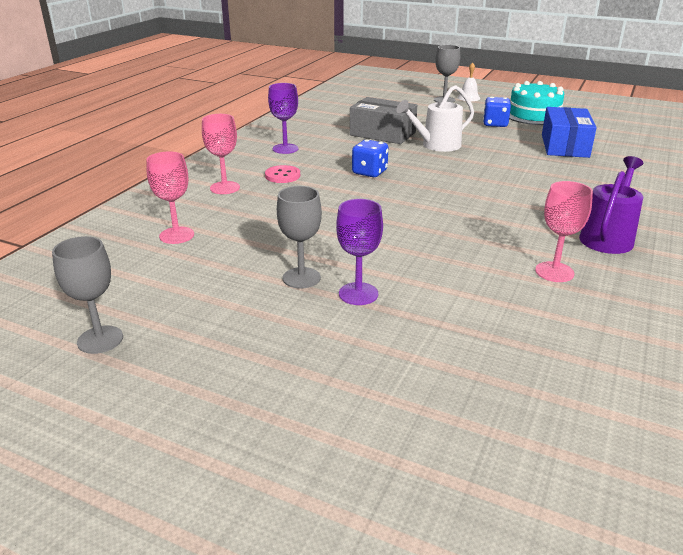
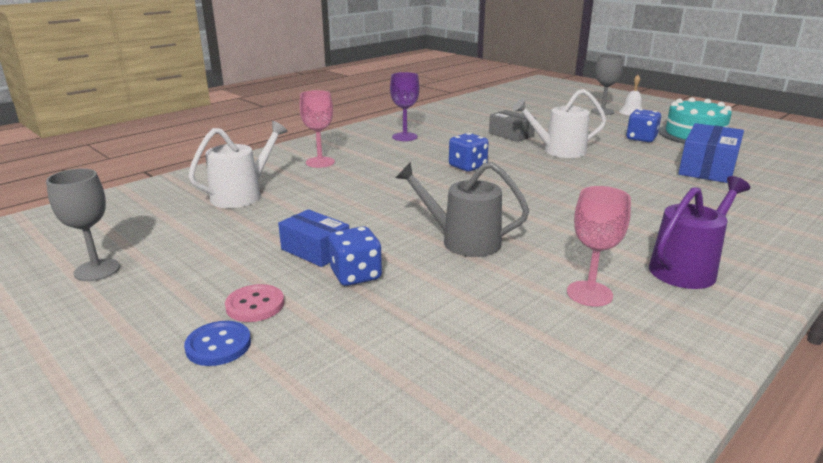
camera: 20 degrees right, 5 degrees down
pink goblet [146,151,194,244] -> white watering can [188,121,288,208]
pink button [265,165,300,183] -> pink button moved to [225,284,284,322]
grey goblet [277,186,322,289] -> blue box [278,209,349,267]
purple goblet [336,199,383,305] -> blue dice [329,226,382,286]
grey box [350,97,417,144] -> grey box [489,110,536,142], size x0.65
none -> blue button [184,321,251,366]
none -> grey watering can [396,162,529,257]

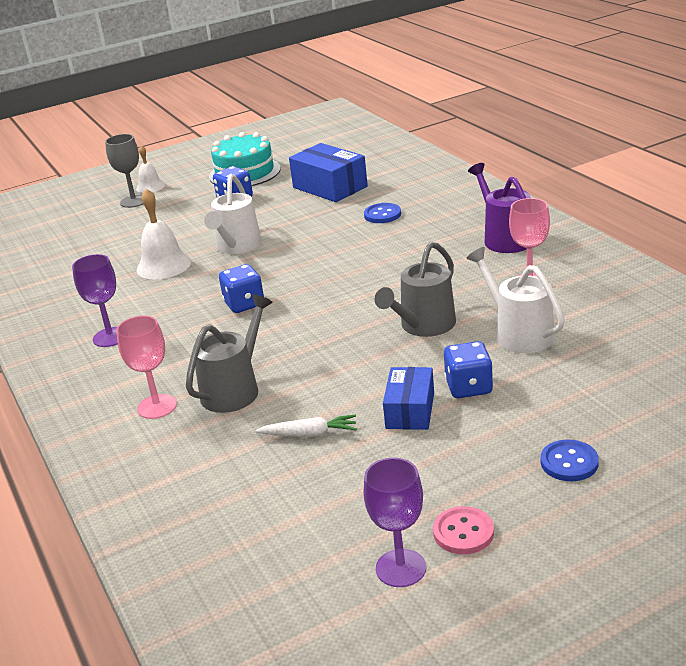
camera: 70 degrees left, 5 degrees up
grey goblet [46,168,120,281] -> purple goblet [364,458,426,587]
white watering can [188,121,288,208] -> white watering can moved to [466,247,565,353]
pink button [225,284,284,322] -> pink button moved to [433,506,494,554]
blue box [278,209,349,267] -> blue box turned 45 degrees counterclockwise [383,367,434,430]
grey box [489,110,536,142] -> white bell [137,188,191,279]
none -> grey watering can [186,294,273,413]
none -> white carrot [255,415,357,437]
none -> blue button [364,203,401,223]

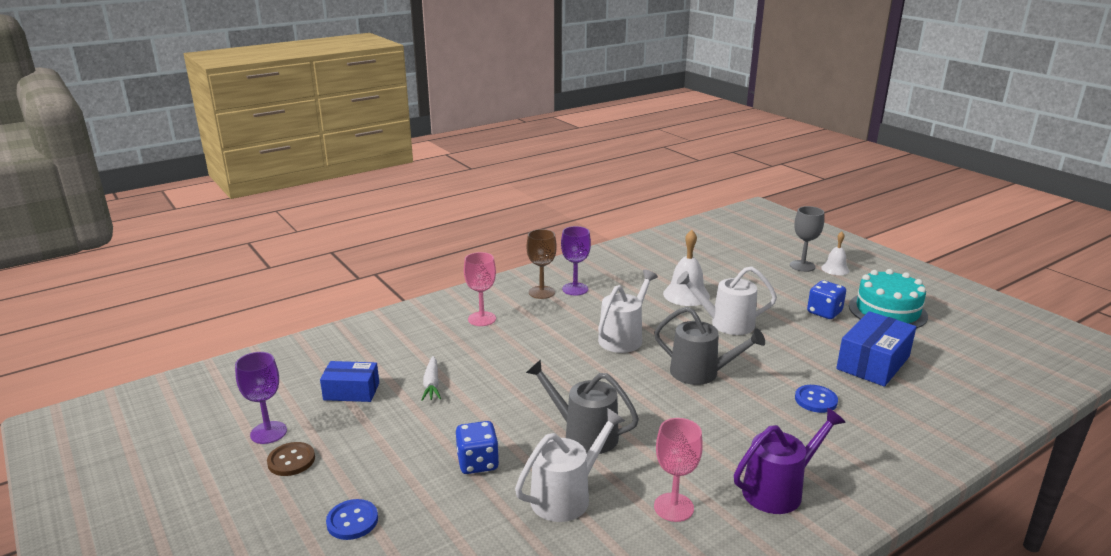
camera: 80 degrees right, 5 degrees down
grey watering can [186,294,273,413] -> grey watering can moved to [654,307,765,385]
blue dice [219,264,264,313] -> white watering can [598,270,658,353]
blue box [383,367,434,430] -> blue box moved to [320,361,379,402]
pink button [433,506,494,554] -> brown button [267,442,315,476]
none -> brown goblet [527,229,557,299]

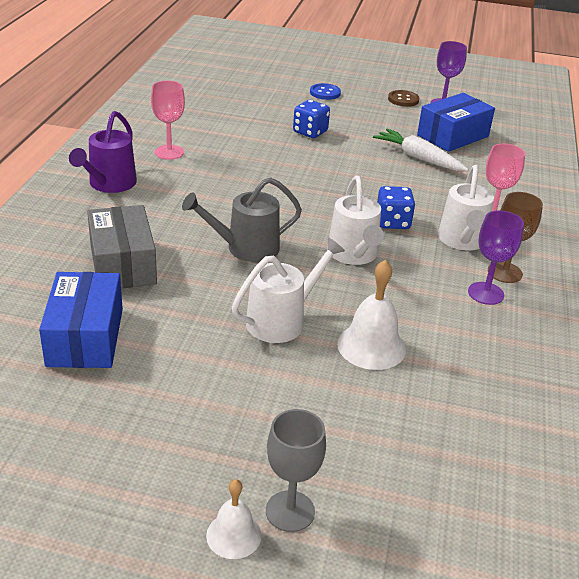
camera: 135 degrees right, 10 degrees up
blue box [320,361,379,402] -> blue box [417,93,495,152], size x1.54
white carrot [421,356,441,401] -> white carrot [373,129,469,171], size x1.55
white watering can [515,408,625,522] -> white watering can moved to [438,165,494,251]
grey watering can [526,359,639,454] -> none
blue button [795,385,838,413] -> grey box [87,205,157,288]
blue dice [807,280,846,319] -> blue dice moved to [377,186,415,229]
turquoise cake [849,269,928,329] -> none

